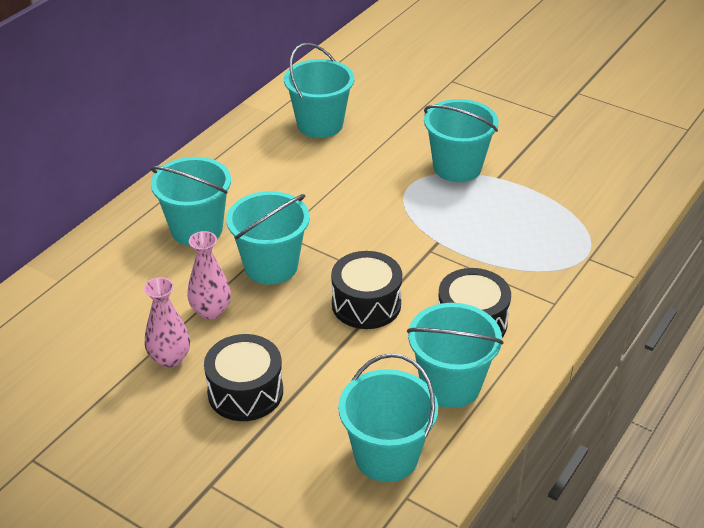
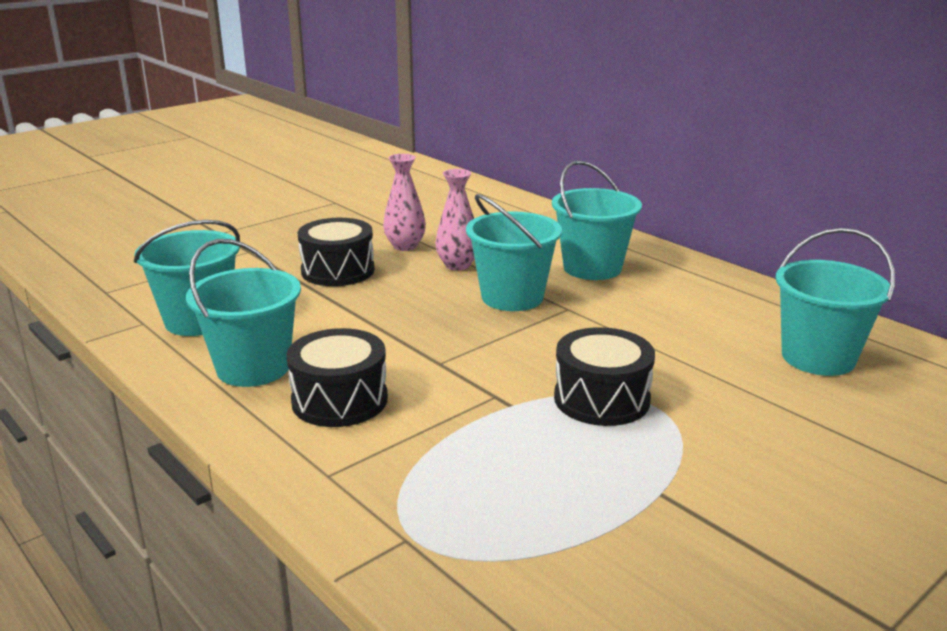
camera: 105 degrees right, 15 degrees down
black drum [331,251,402,329] -> black drum moved to [554,327,655,426]
turquoise bucket [424,99,499,182] -> none

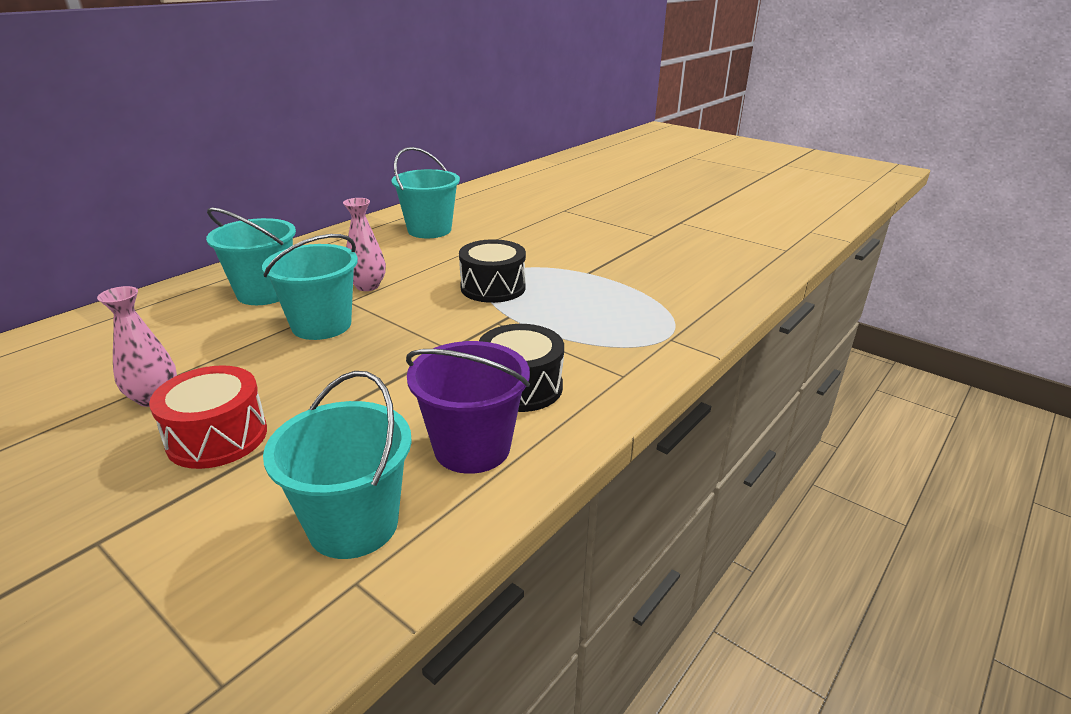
camera: 100 degrees left, 5 degrees up
turquoise bucket [186,239,301,387] -> purple bucket [406,341,530,474]
black drum [298,218,375,286] -> red drum [149,365,267,469]
pink vase [435,169,475,271] -> pink vase moved to [343,198,386,291]

